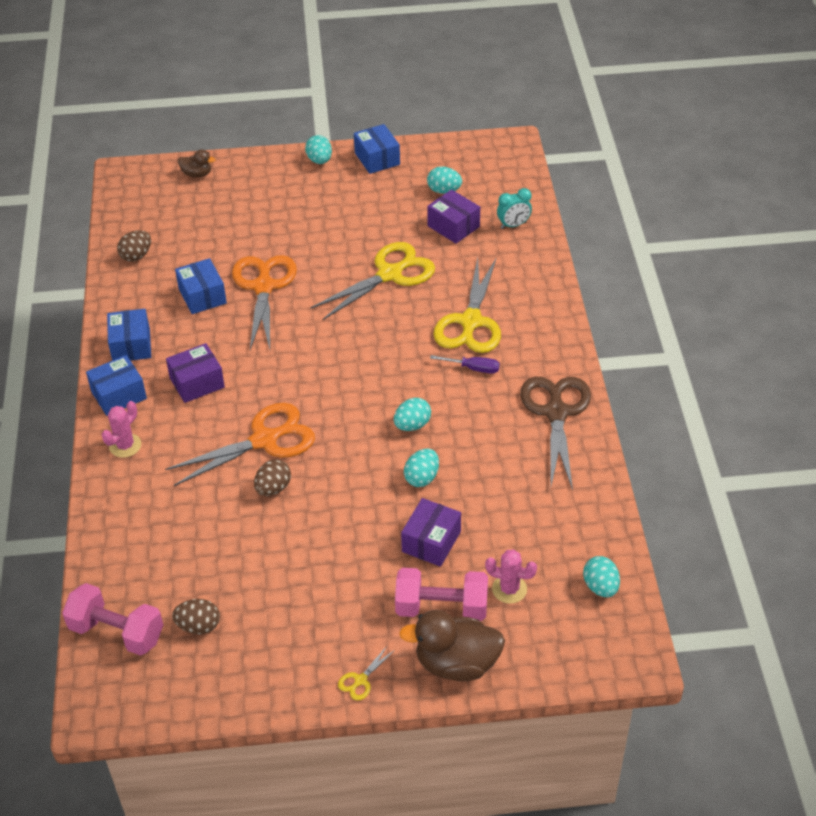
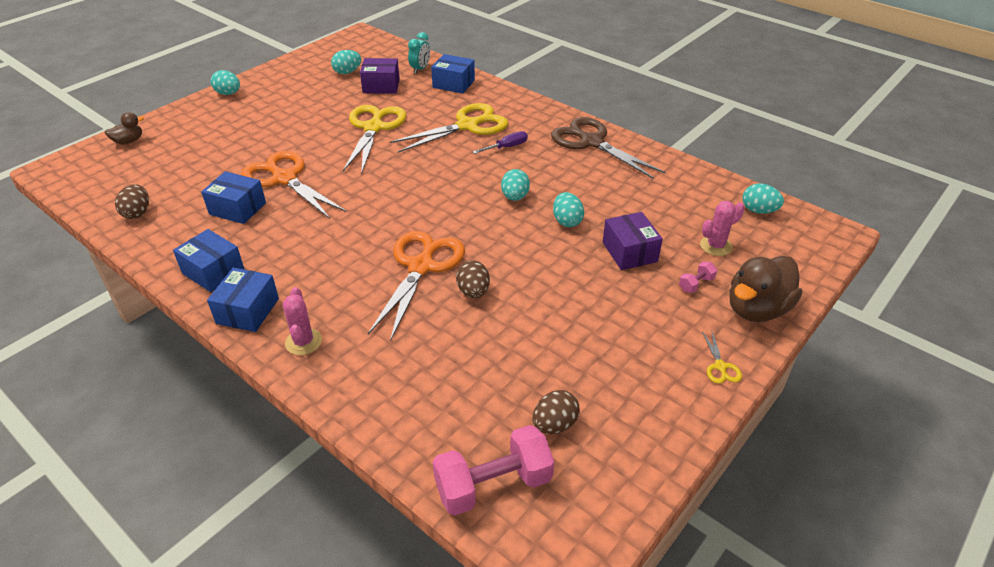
camera: 45 degrees left, 5 degrees down
purple box [166,343,225,403] -> none
blue box [354,124,400,174] -> blue box moved to [431,54,475,94]
pink dumbbell [395,568,488,621] -> pink dumbbell [679,261,717,293], size x0.45
yellow scissors [433,257,501,353] -> yellow scissors turned 90 degrees counterclockwise [390,103,508,153]

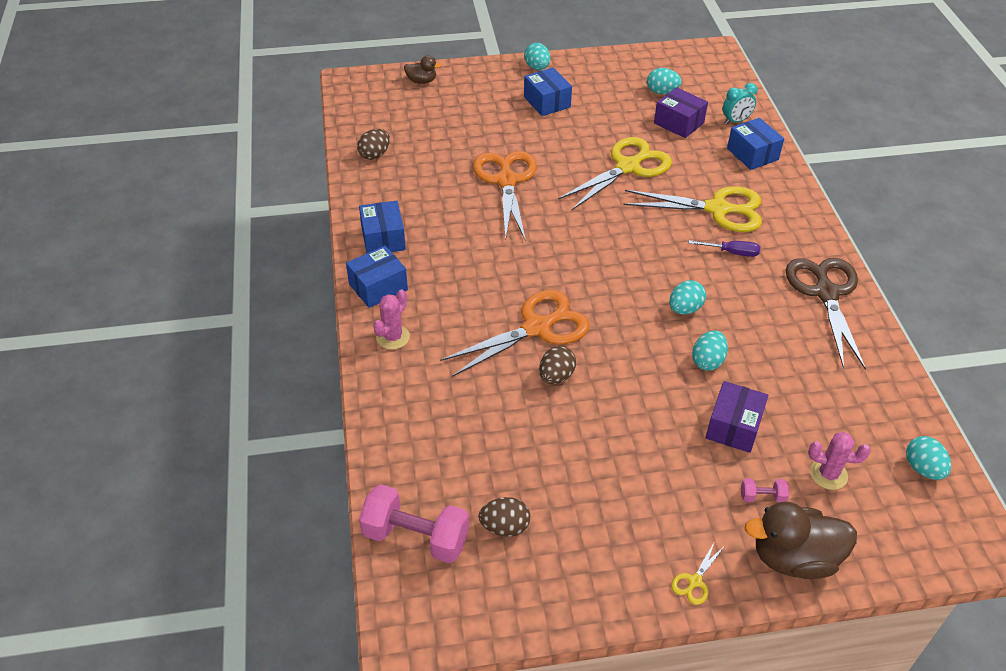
camera: 40 degrees right, 5 degrees up
blue box [201,171,266,224] -> blue box moved to [524,67,572,116]

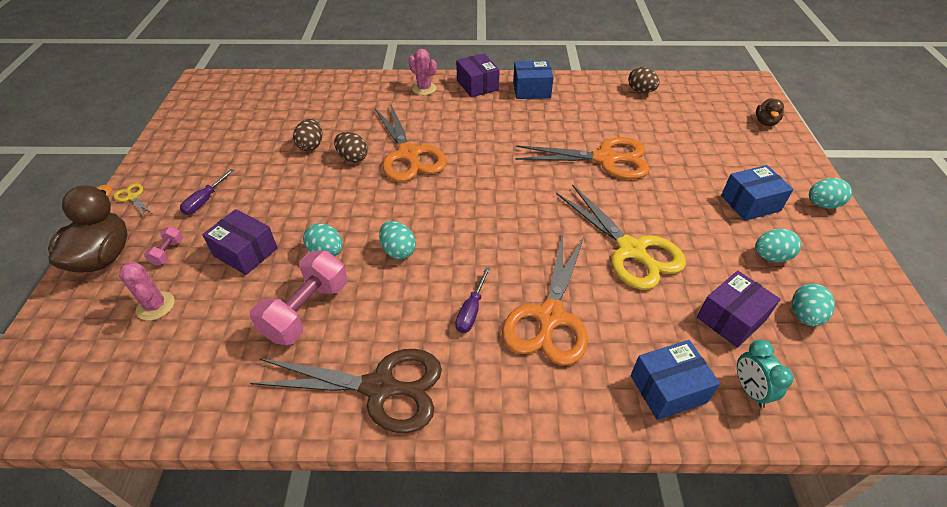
camera: 100 degrees right, 0 degrees up
blue box [346,246,408,308] -> purple box [456,53,500,97]
pink dumbbell [359,484,469,563] -> pink dumbbell moved to [250,251,347,345]
brown egg [479,497,530,536] -> brown egg moved to [293,119,323,151]
yellow scissors [624,186,762,232] -> orange scissors [502,233,588,365]
pink cactus [809,432,870,490] -> pink cactus turned 60 degrees counterclockwise [119,262,175,321]
turquoise egg [906,436,951,480] -> turquoise egg moved to [755,229,801,262]
none -> purple screwdriver [180,169,234,215]

